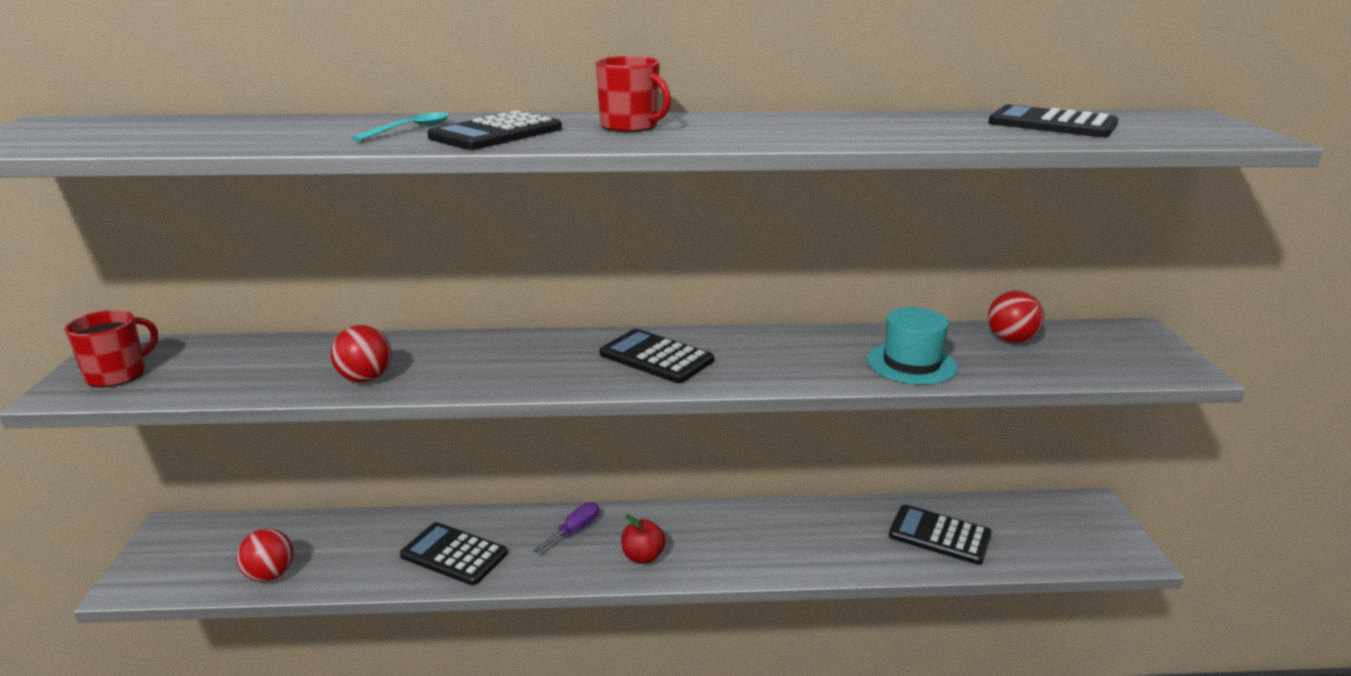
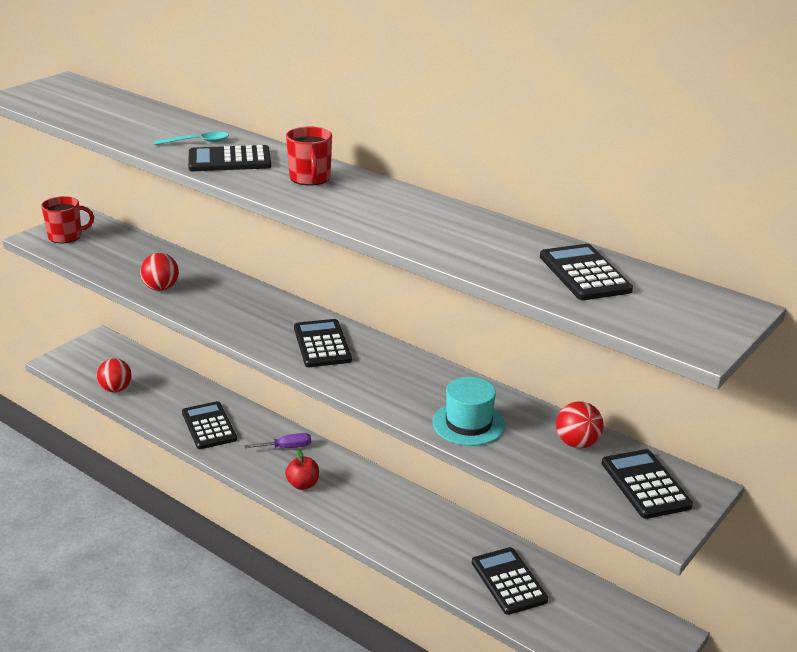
camera: 40 degrees right, 5 degrees up
none -> black calculator [602,449,693,519]

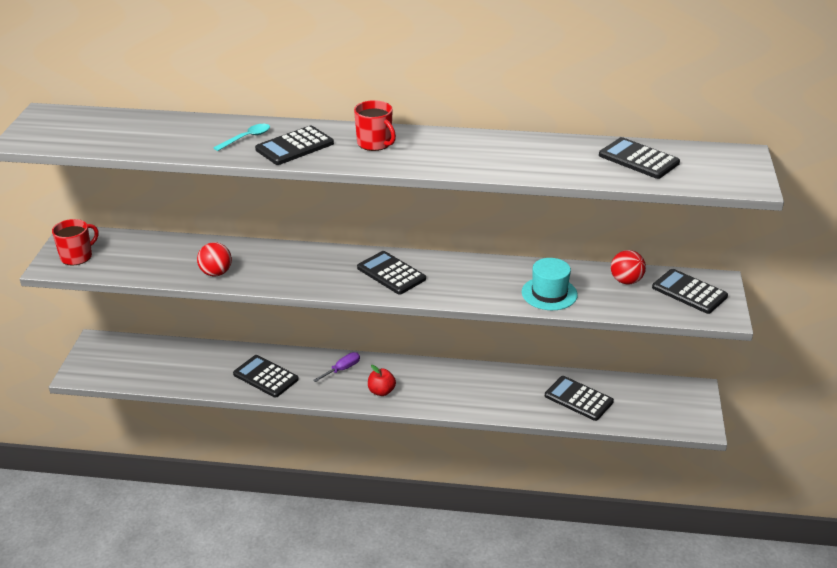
camera: 30 degrees left, 5 degrees up
red ball [97,358,132,392] -> none

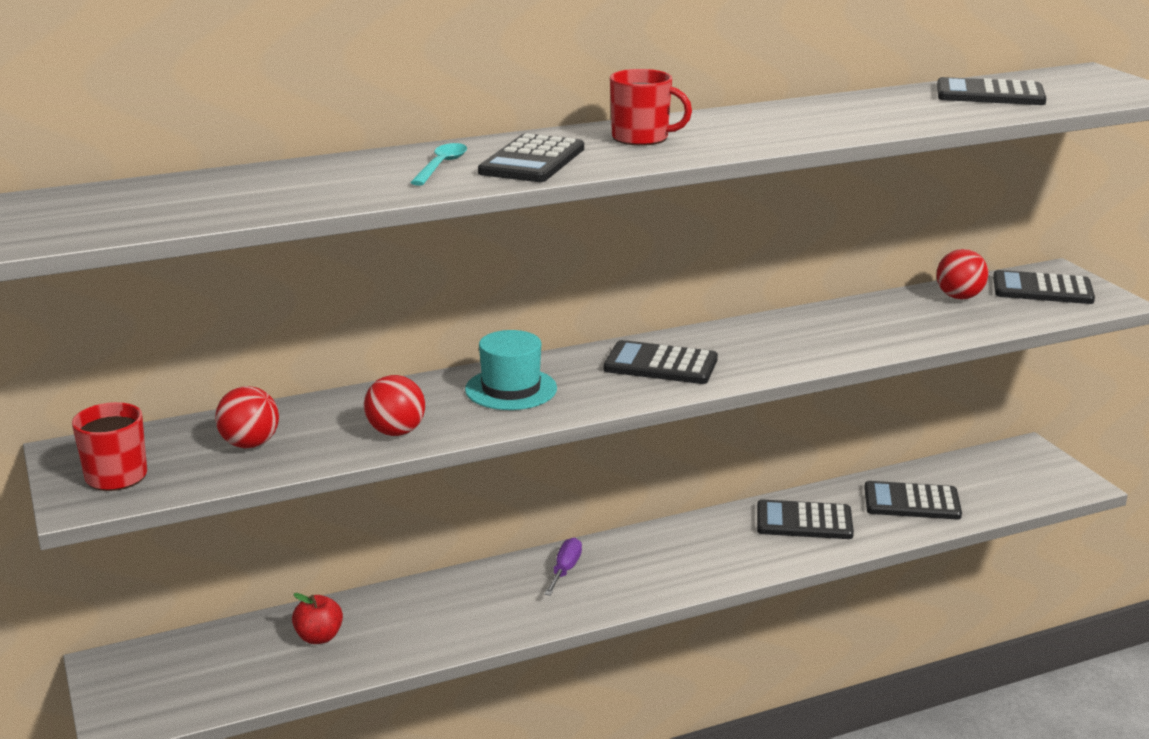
camera: 30 degrees left, 10 degrees down
black calculator [233,355,299,398] -> black calculator moved to [757,500,854,539]
red apple [368,365,396,396] -> red apple moved to [292,593,343,644]
turquoise hat [522,258,578,310] -> turquoise hat moved to [465,330,557,410]
none -> red ball [215,386,279,448]

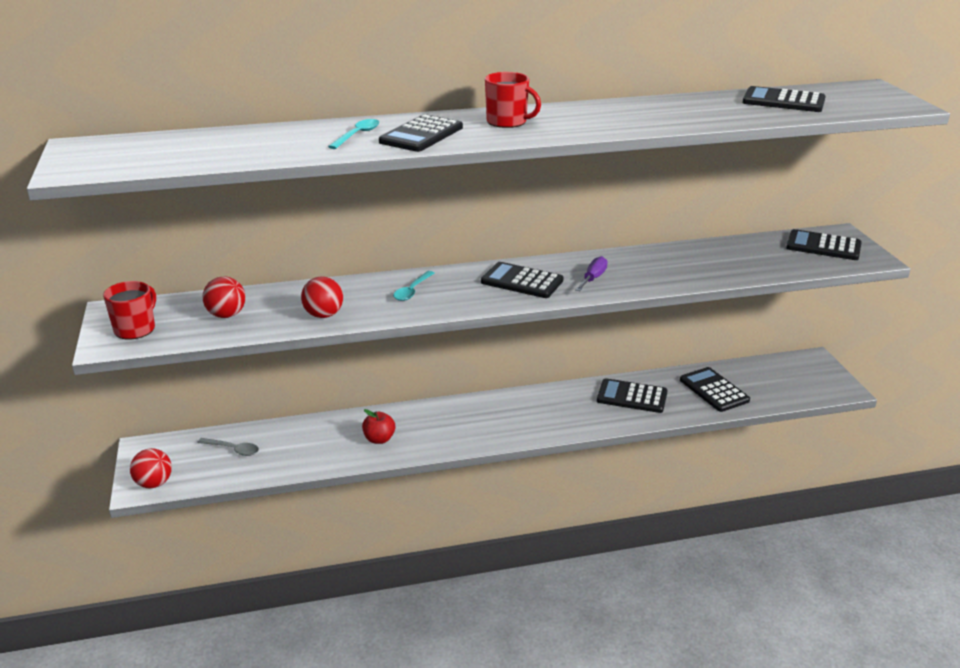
camera: 10 degrees right, 5 degrees up
red apple [292,593,343,644] -> red apple moved to [362,409,395,444]
turquoise hat [465,330,557,410] -> turquoise spoon [393,271,434,301]
purple screwdriver [544,538,582,596] -> purple screwdriver moved to [575,256,608,291]
black calculator [864,481,962,519] -> black calculator turned 45 degrees clockwise [680,367,750,412]
red ball [936,249,989,299] -> red ball moved to [130,448,172,488]
none -> grey spoon [197,438,259,456]

